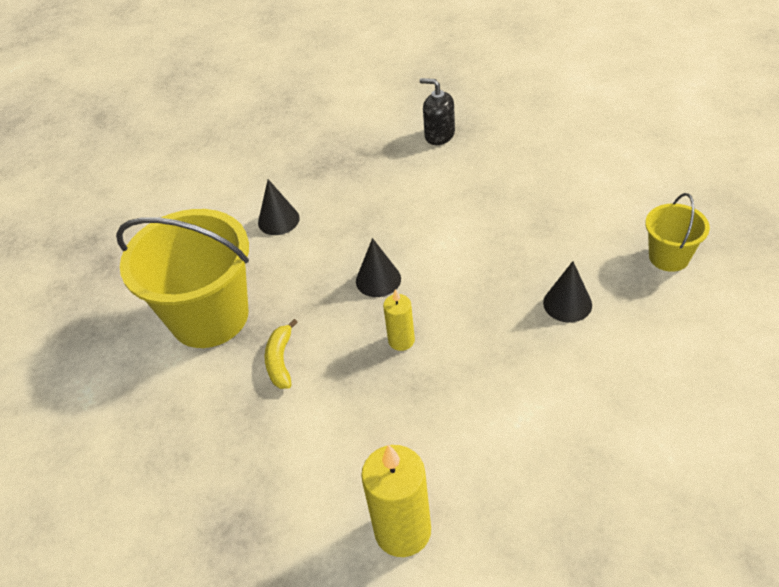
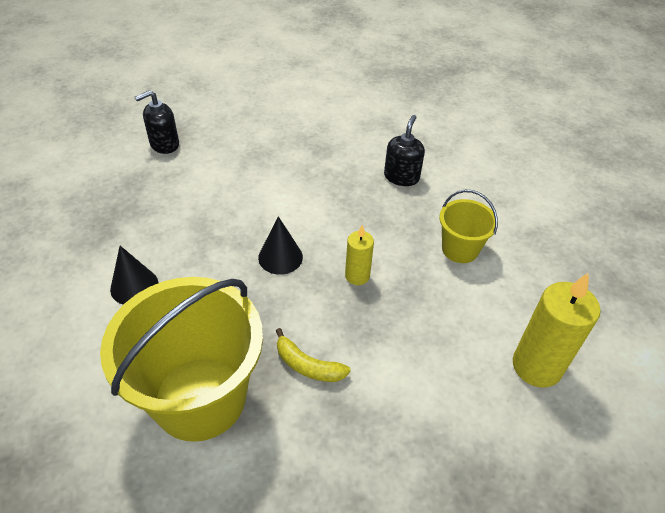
camera: 65 degrees left, 0 degrees up
black cone [543,261,592,323] -> black soap dispenser [384,115,425,186]
yellow bucket [645,193,710,272] -> yellow bucket moved to [439,190,498,263]

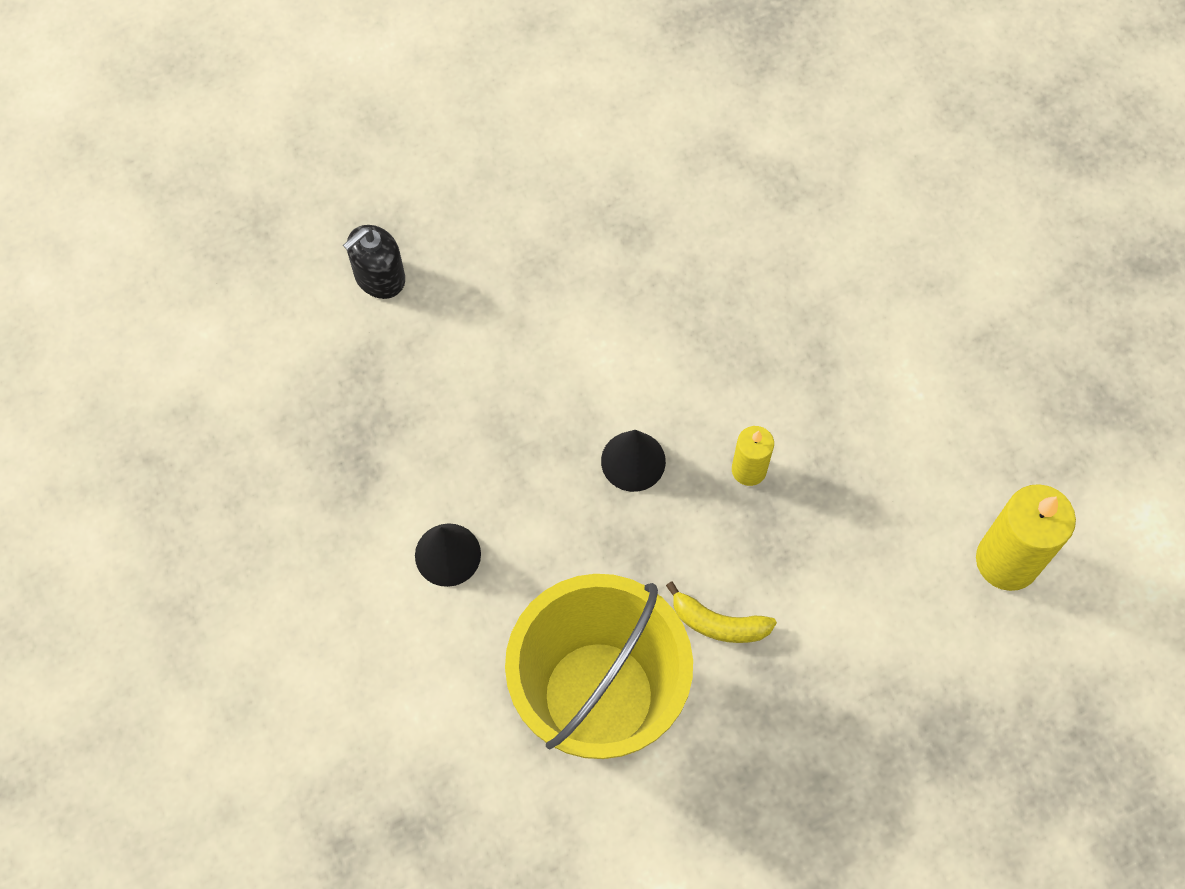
camera: 10 degrees left, 20 degrees up
black soap dispenser [384,115,425,186] -> none
yellow bucket [439,190,498,263] -> none

